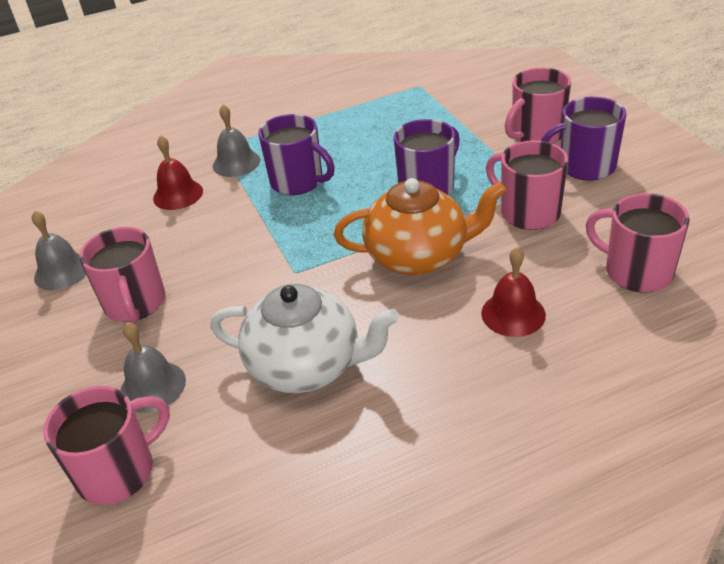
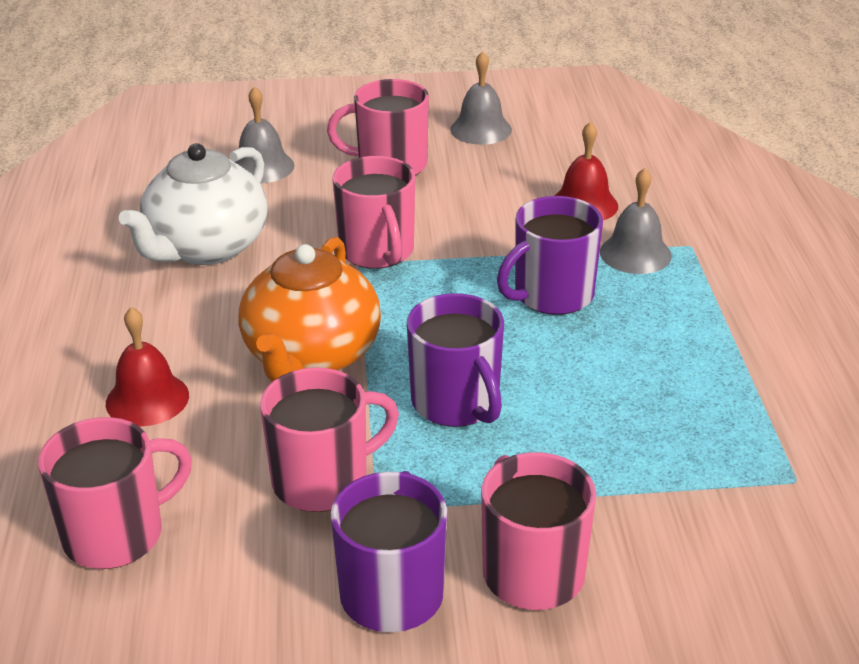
camera: 105 degrees right, 5 degrees down
pink mug [43,386,170,505] -> pink mug moved to [332,156,415,269]

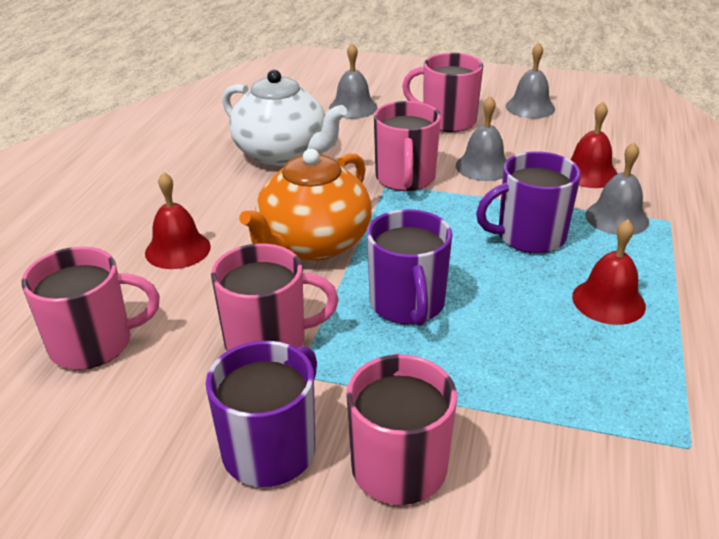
camera: 20 degrees right, 0 degrees up
white teapot [119,143,268,265] -> white teapot turned 105 degrees counterclockwise [222,70,347,166]
none -> grey bell [456,96,507,181]
none -> red bell [572,219,646,325]

